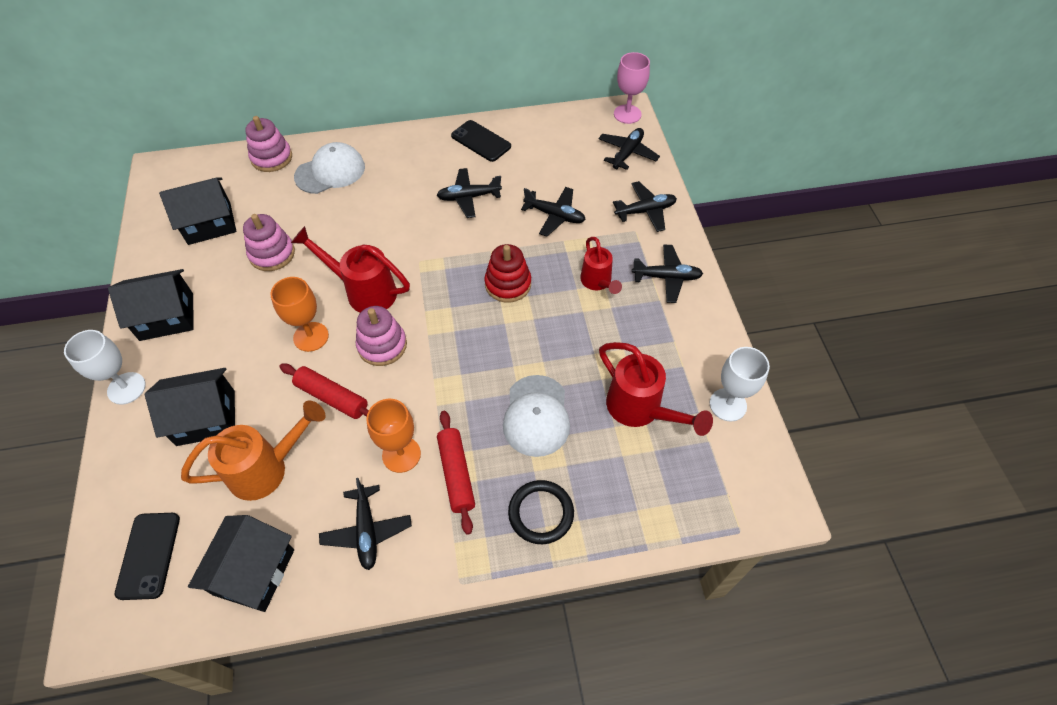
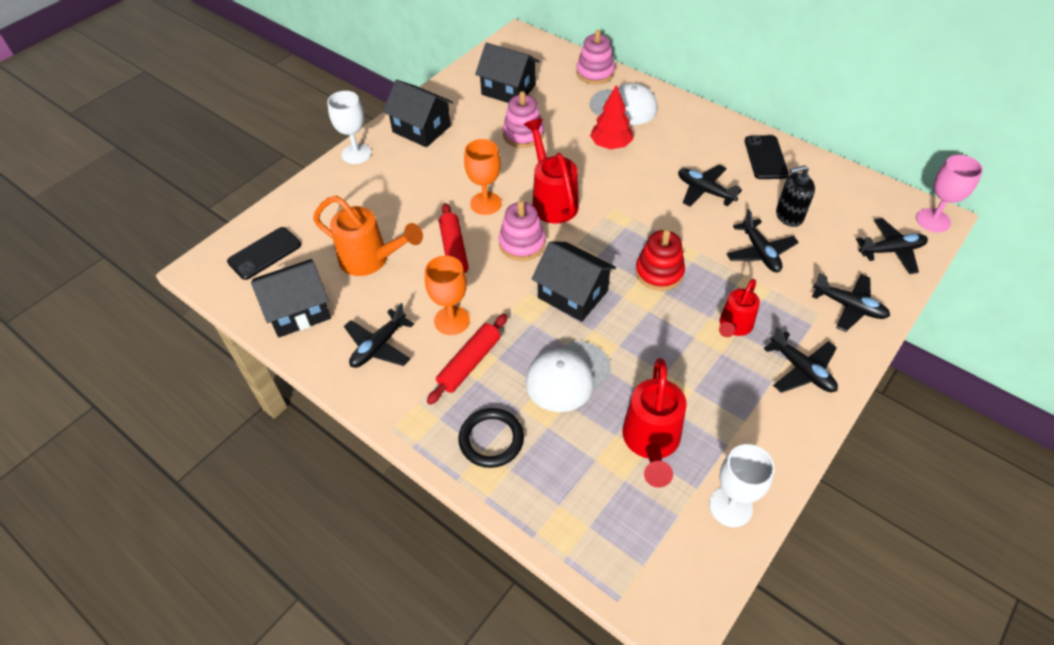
camera: 50 degrees right, 5 degrees down
black house [145,368,235,446] -> black house moved to [532,241,616,322]
none -> red tree [590,85,634,149]
none -> black soap dispenser [776,165,815,227]

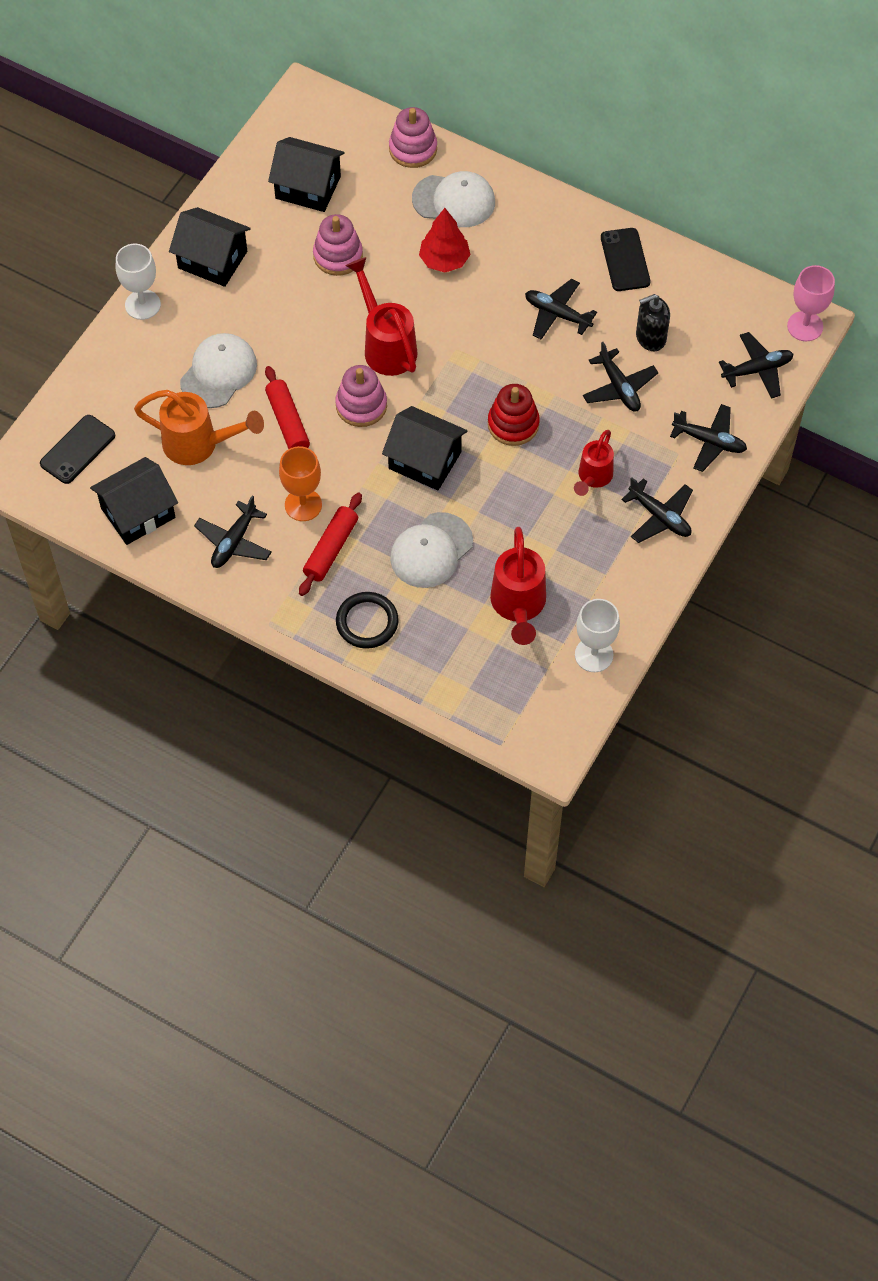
camera: 10 degrees left, 10 degrees up
orange goblet [464,139,502,215] -> none
none -> white cap [180,333,257,408]

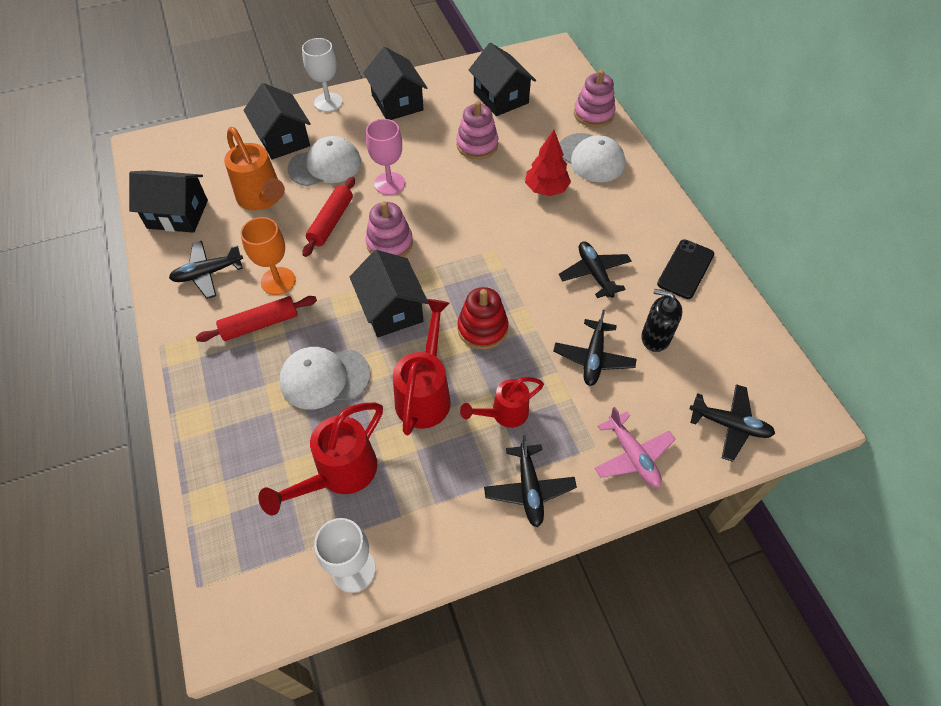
camera: 40 degrees right, 5 degrees down
black phone [40,415,115,484] -> none
black ring [336,592,399,649] -> none
red watering can [345,257,417,376] -> red watering can moved to [393,299,451,435]
black plane [670,404,747,472] -> pink plane [595,407,676,487]
pink goblet [787,265,835,341] -> pink goblet moved to [366,119,405,195]
none -> black house [243,83,311,160]

